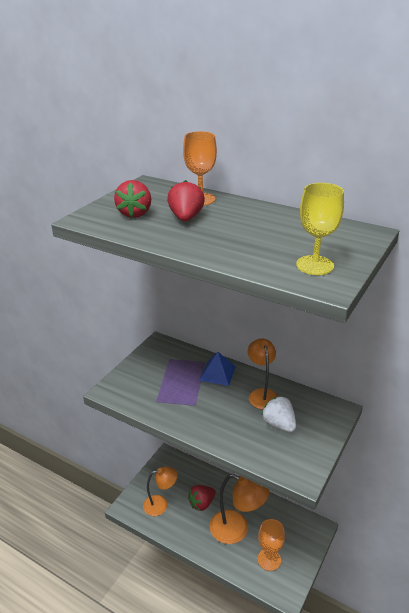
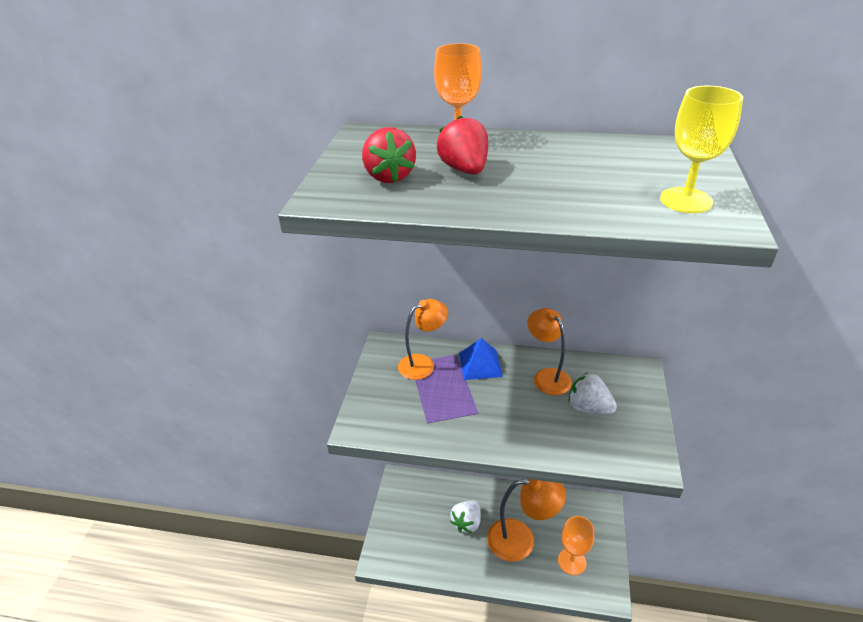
camera: 20 degrees left, 5 degrees up
orange lamp [143,466,178,516] -> orange lamp moved to [398,299,448,380]
red strawberry [188,485,216,511] -> white strawberry [450,500,481,533]

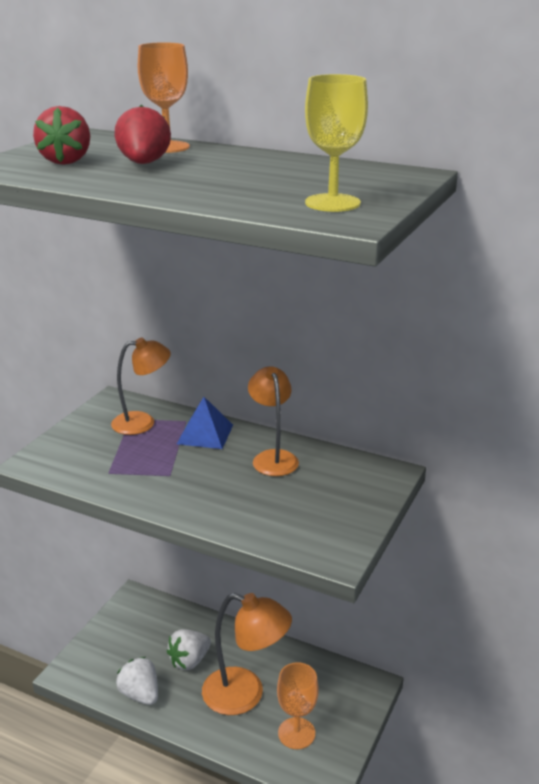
camera: 15 degrees right, 10 degrees down
white strawberry [569,372,617,414] -> white strawberry moved to [116,657,158,705]

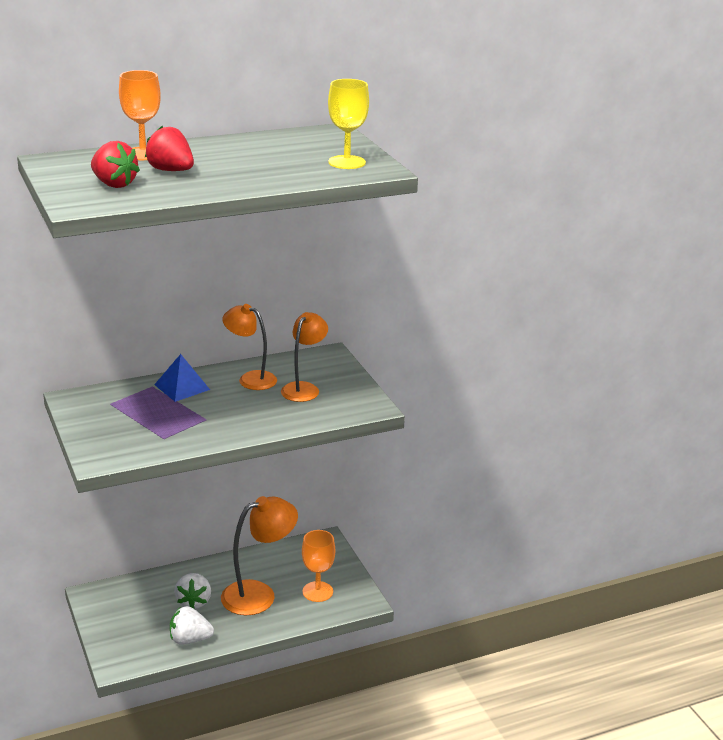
camera: 50 degrees left, 0 degrees up
orange lamp [111,338,171,435] -> orange lamp moved to [281,312,328,402]

